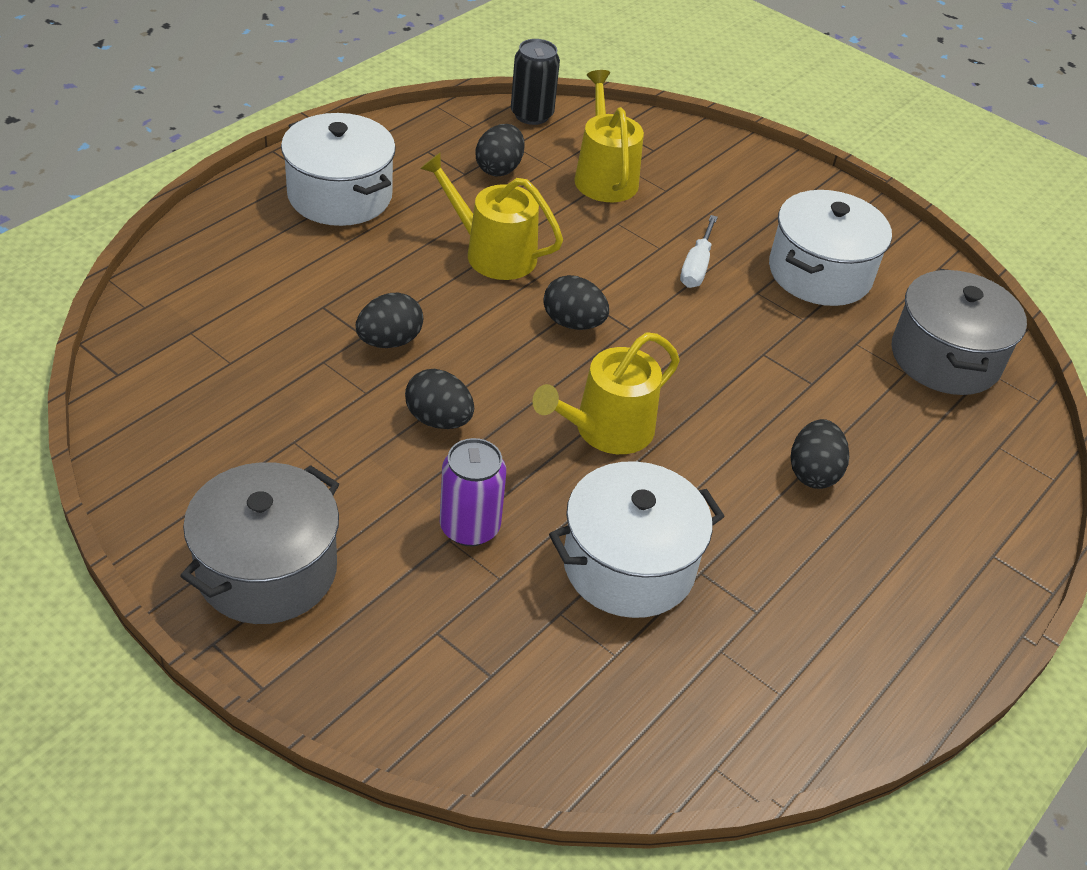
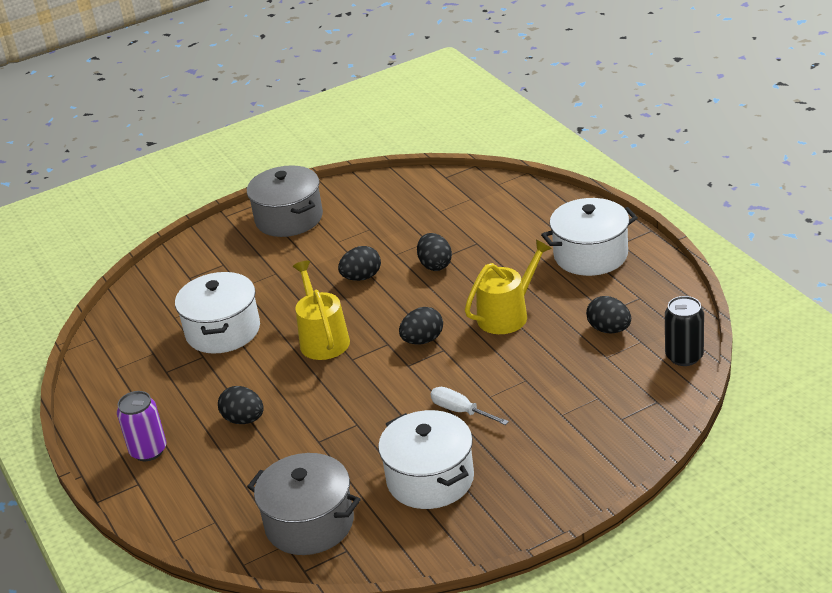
camera: 120 degrees right, 10 degrees down
purple can [440,438,506,546] -> purple can moved to [117,391,166,461]
yellow watering can [574,70,644,202] -> none

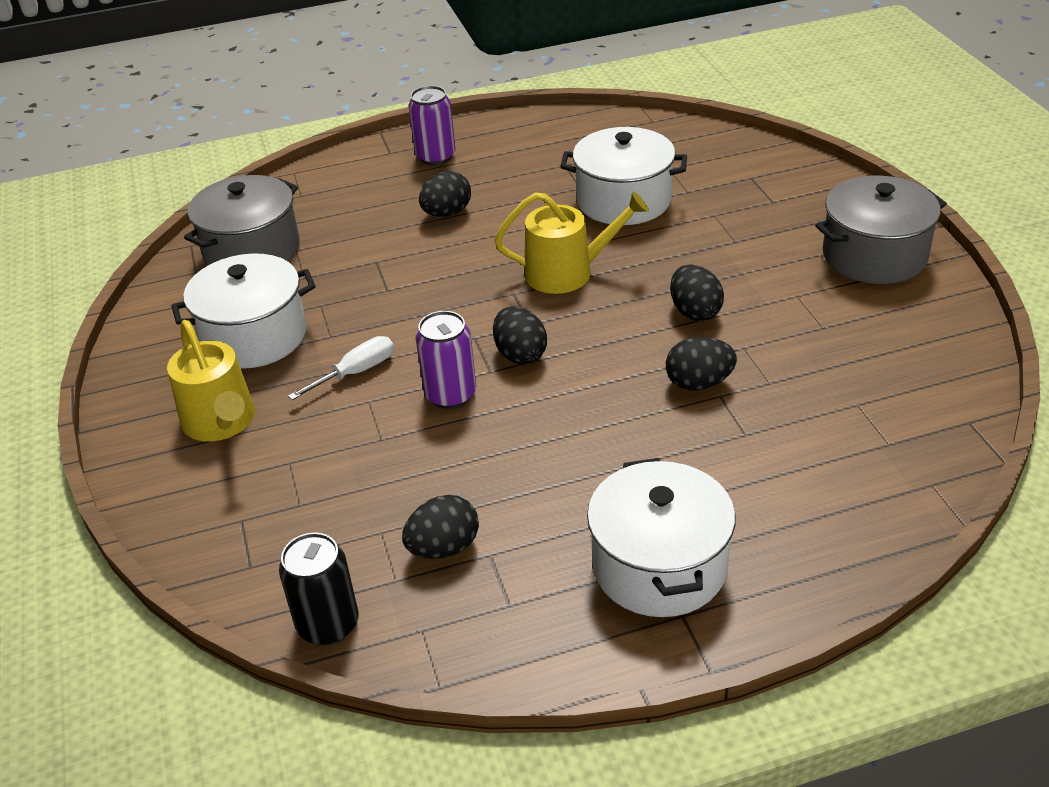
camera: 100 degrees right, 5 degrees up
yellow watering can [465,239,552,334] -> yellow watering can moved to [167,320,255,441]
none -> purple can [416,311,476,409]

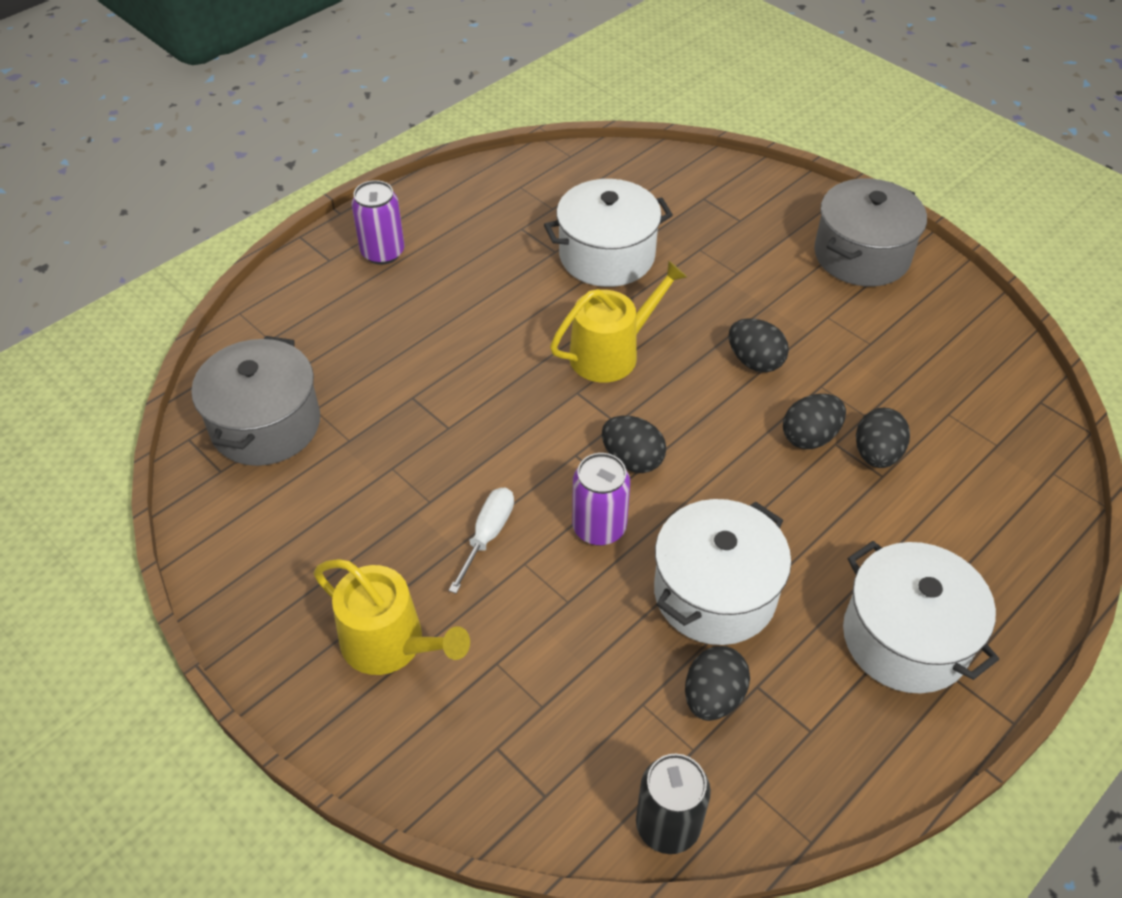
camera: 30 degrees left, 10 degrees up
white pot [171,253,315,369] -> white pot moved to [654,499,791,645]
black egg [419,171,471,217] -> black egg moved to [856,408,910,468]

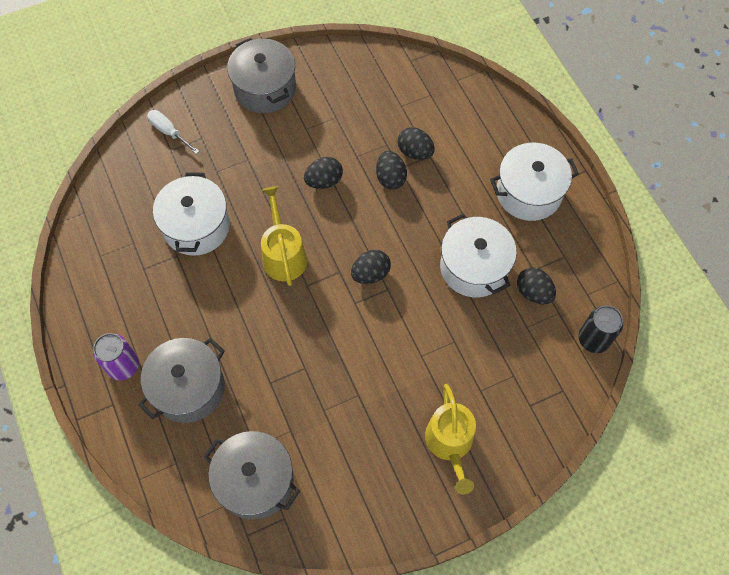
camera: 70 degrees left, 15 degrees up
yellow watering can [314,559,470,675] -> yellow watering can turned 120 degrees clockwise [425,384,476,494]
white screwdriver [448,487,514,594] -> white screwdriver moved to [147,110,199,154]
purple can [572,453,630,546] -> none
none -> grey pot [139,338,225,423]

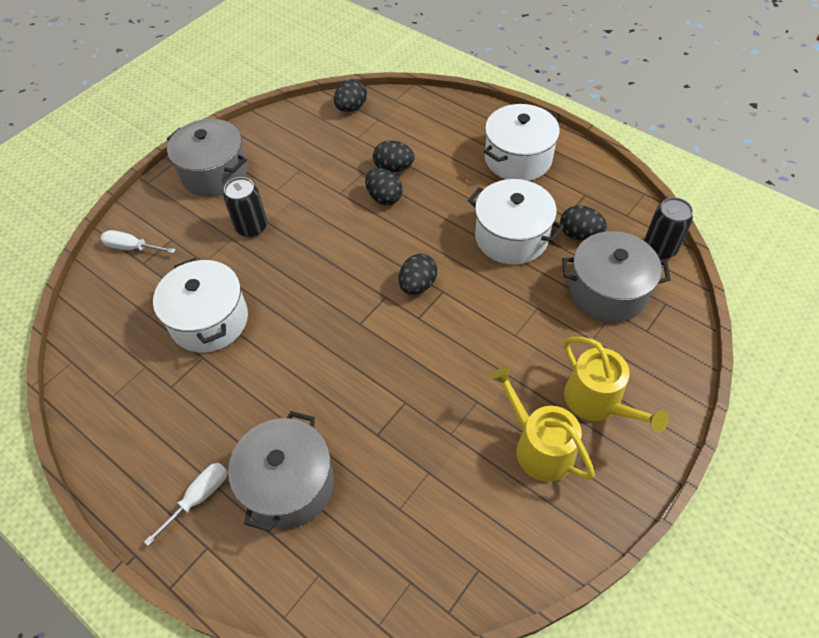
camera: 25 degrees left, 10 degrees down
purple can [93,333,139,380] -> white screwdriver [144,463,228,546]
grey pot [204,431,300,520] -> grey pot moved to [562,231,671,323]
yellow watering can [261,186,307,286] -> yellow watering can moved to [490,366,595,482]
black egg [304,157,343,189] -> black egg moved to [334,79,367,112]
none -> black can [223,177,267,237]

